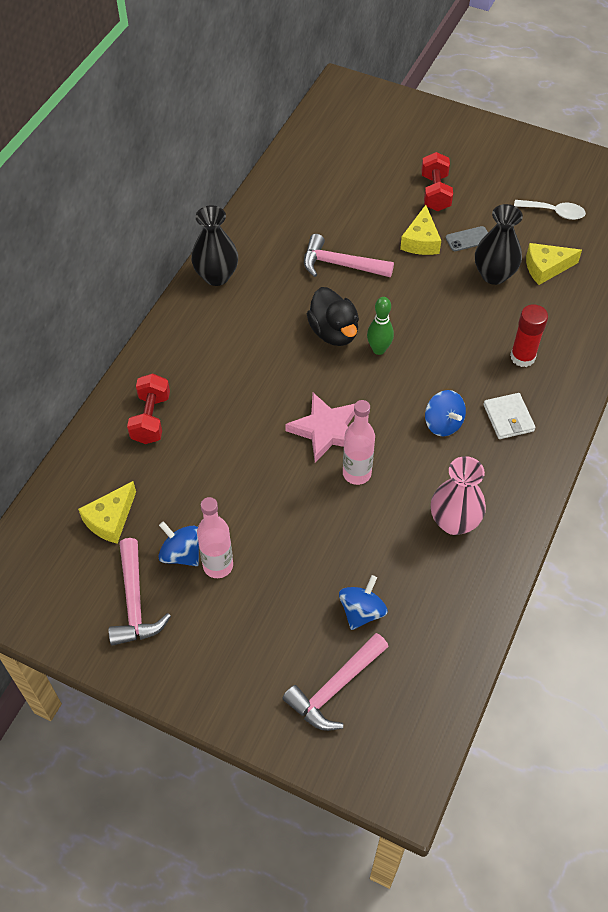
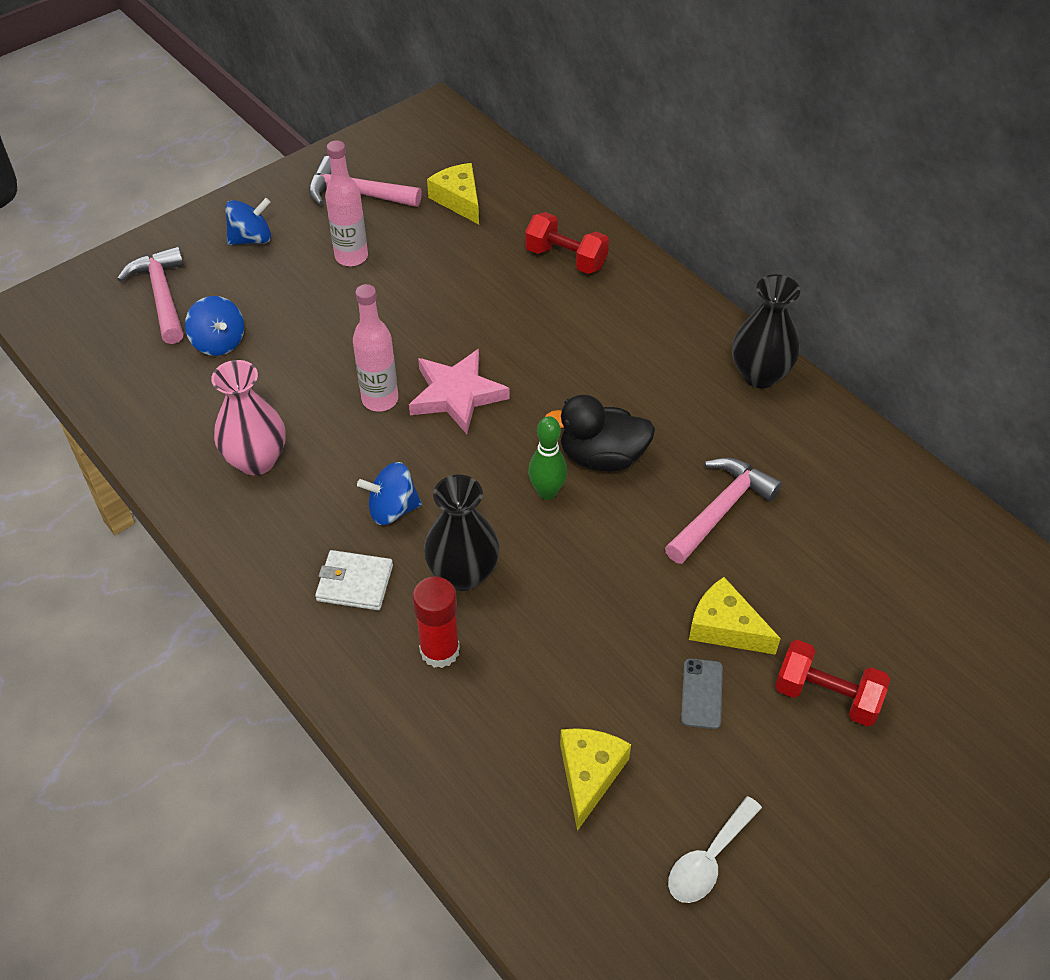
camera: 115 degrees right, 5 degrees down
blue spinning top [158,521,199,566] -> blue spinning top moved to [225,198,271,245]
black vase [475,204,523,285] -> black vase moved to [424,475,499,591]

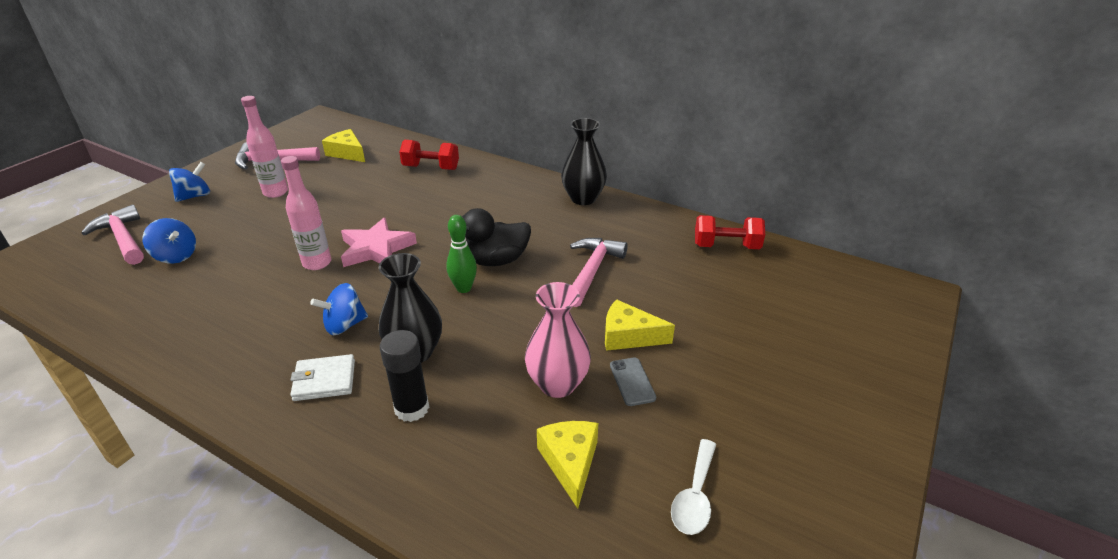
camera: 20 degrees left, 15 degrees down
pink vase [211,360,286,475] -> pink vase moved to [525,282,591,398]
red glue stick [412,577,460,668] -> black glue stick [380,330,429,422]
red dumbbell [775,640,890,727] -> red dumbbell moved to [695,215,765,249]

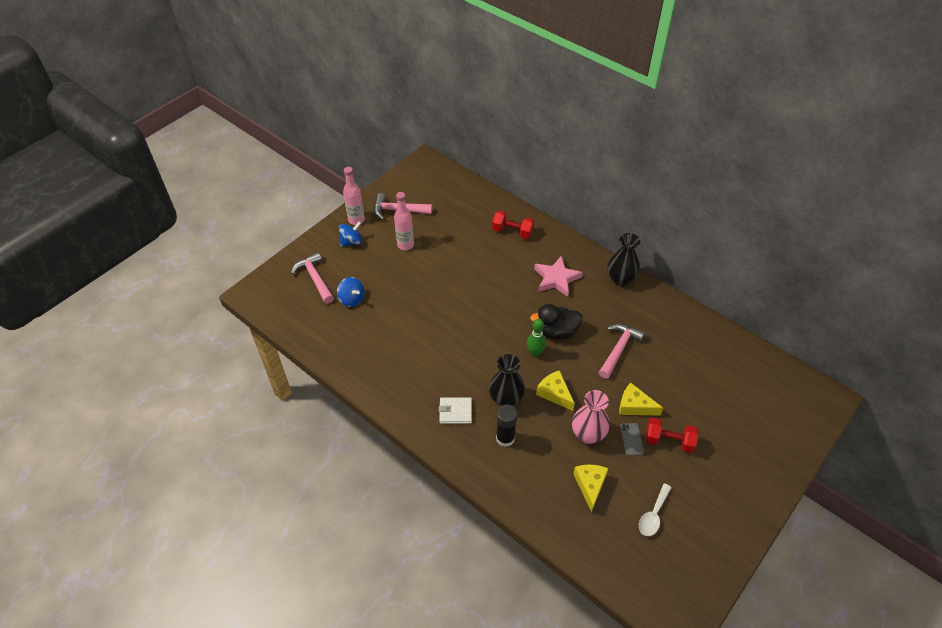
camera: 10 degrees right, 15 degrees up
pink bottle [281,156,331,270] -> pink bottle moved to [343,167,365,225]
blue spinning top [310,283,368,335] -> none
yellow cheese [322,129,365,162] -> yellow cheese moved to [536,370,575,411]
pink star [341,217,417,267] -> pink star moved to [534,255,583,297]
red dumbbell [695,215,765,249] -> red dumbbell moved to [646,417,699,453]

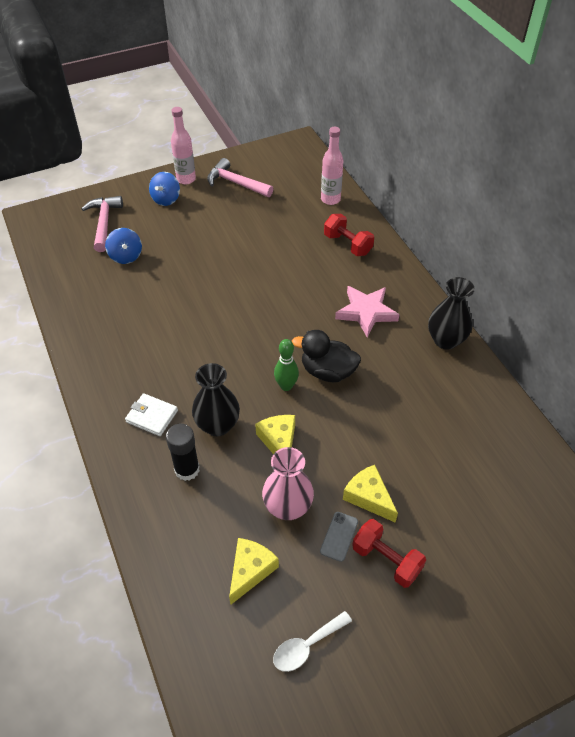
camera: 25 degrees right, 0 degrees up
blue spinning top [339,221,363,247] -> blue spinning top turned 120 degrees clockwise [149,172,180,206]
pink bottle [394,192,414,250] -> pink bottle moved to [321,127,344,205]
pink hammer [598,324,645,379] -> none

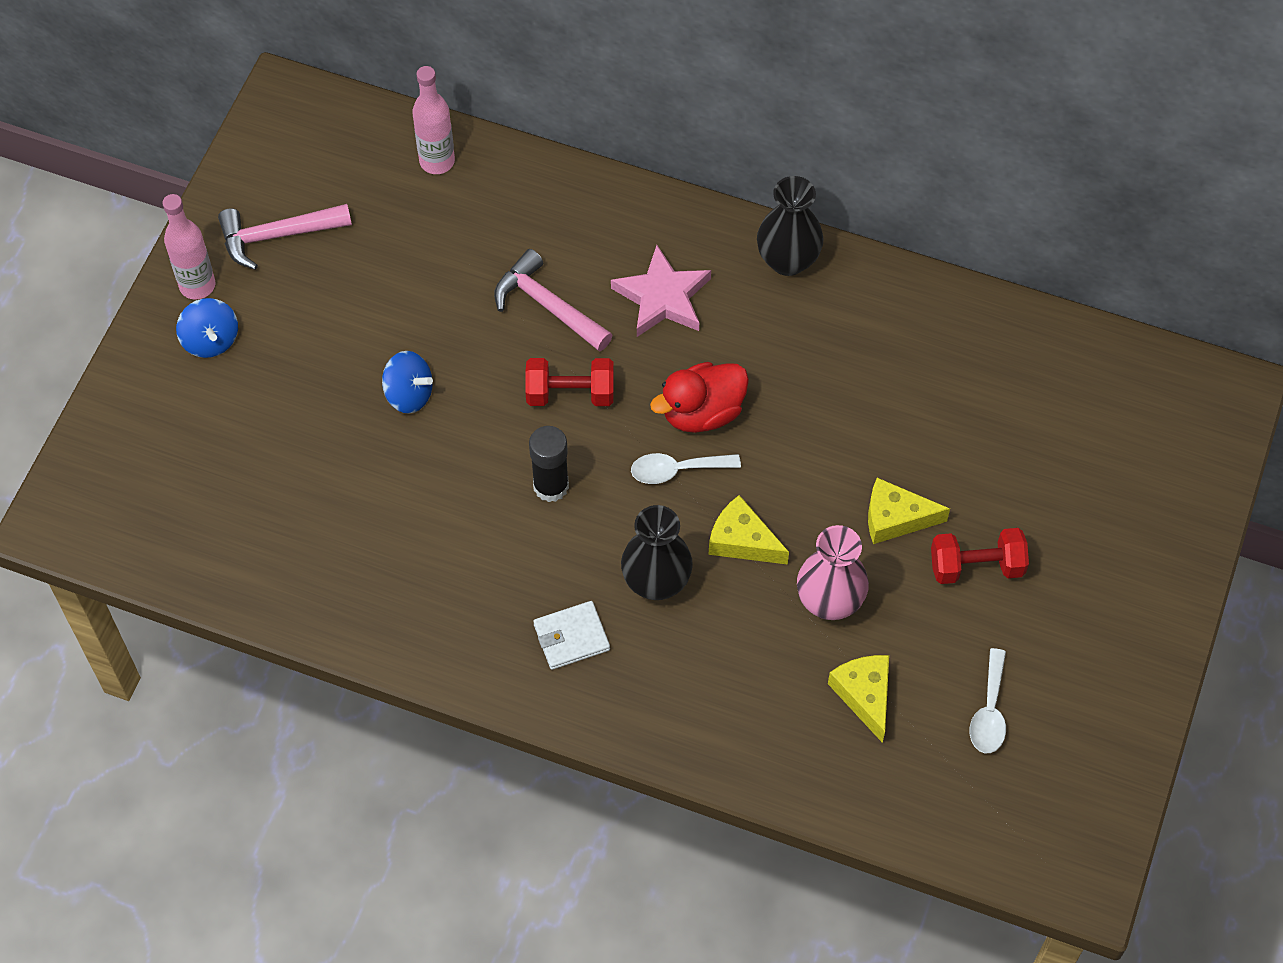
camera: 45 degrees left, 10 degrees up
pink hammer [82,196,123,252] -> pink hammer moved to [494,249,613,352]
blue spinning top [105,228,142,264] -> blue spinning top moved to [382,351,433,414]
black glue stick [166,423,200,481] -> black glue stick moved to [529,426,569,502]
green bowling pin [274,339,299,391] -> white spoon [631,453,741,484]
black duck [292,330,361,382] -> red duck [650,362,749,433]
grey phone [320,512,358,562] -> none
red dumbbell [324,214,374,256] -> red dumbbell moved to [525,358,614,406]

